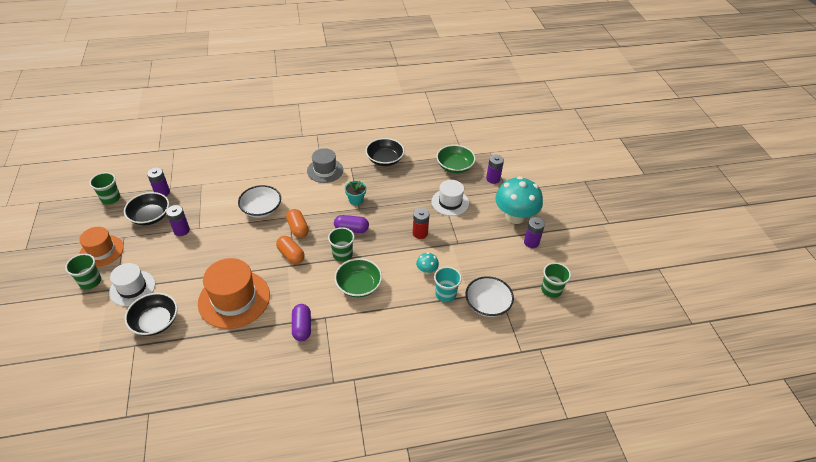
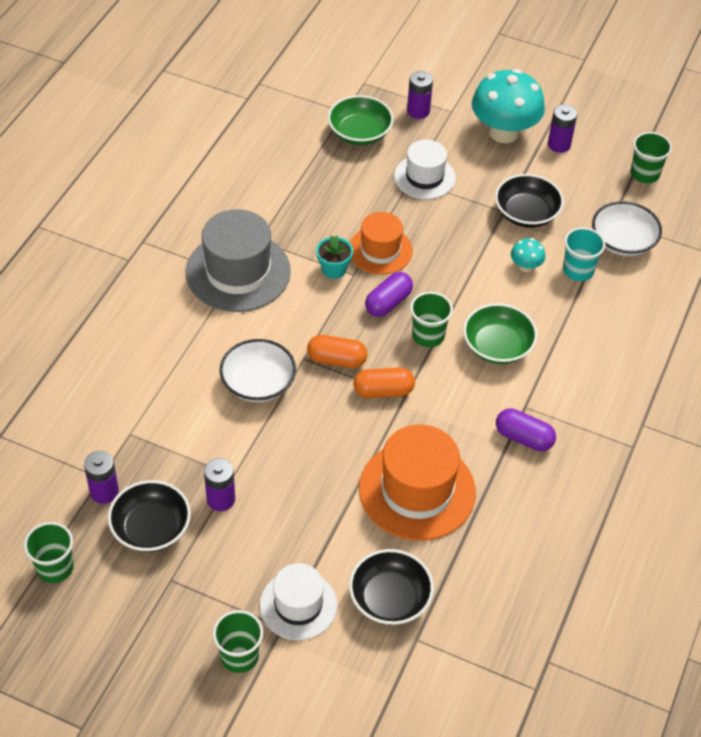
camera: 55 degrees left, 5 degrees up
orange hat [79,227,124,267] -> orange hat moved to [350,212,413,275]
grey hat [307,148,343,183] -> grey hat [186,209,291,312], size x1.60
black bowl [366,138,404,166] -> black bowl moved to [495,174,564,228]
red battery [413,208,429,239] -> none

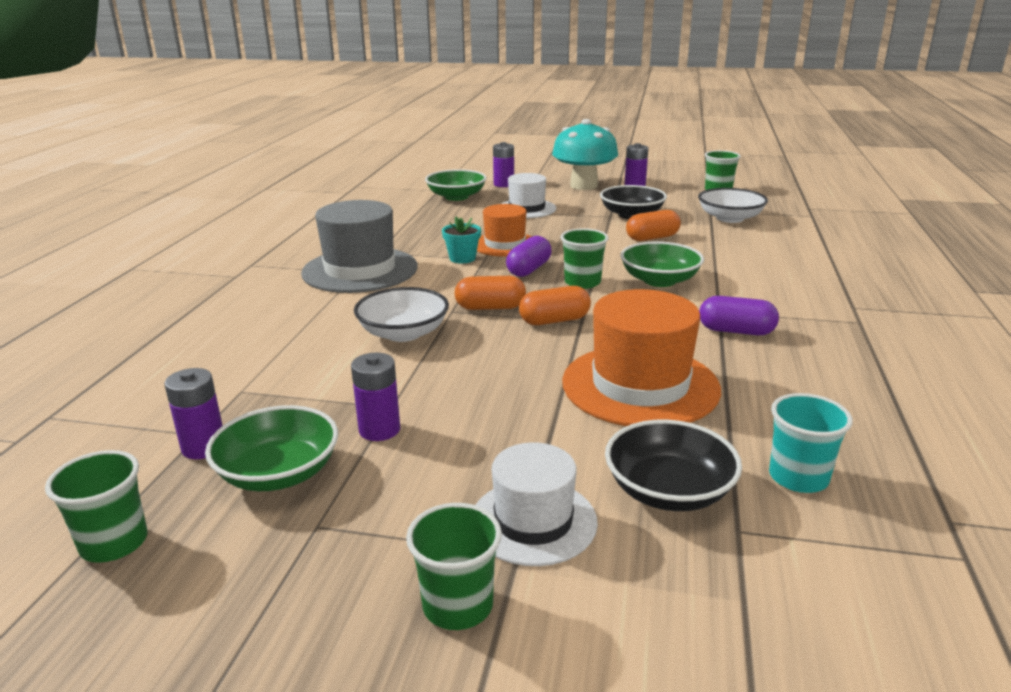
camera: 10 degrees left, 25 degrees down
black bowl [108,480,191,552] -> green bowl [205,405,338,491]
turquoise mushroom [511,238,545,272] -> orange capsule [626,210,681,241]
turquoise cup [563,227,605,281] -> turquoise cup moved to [769,393,853,493]

